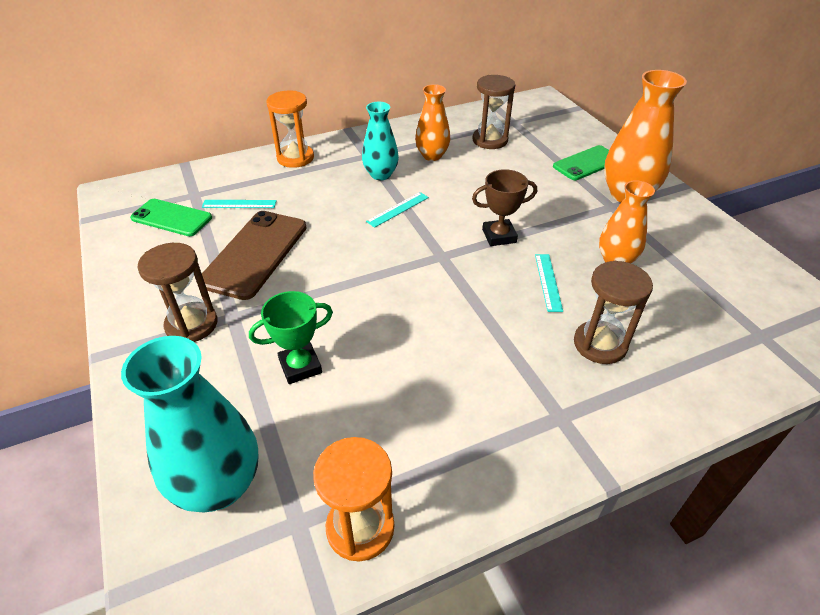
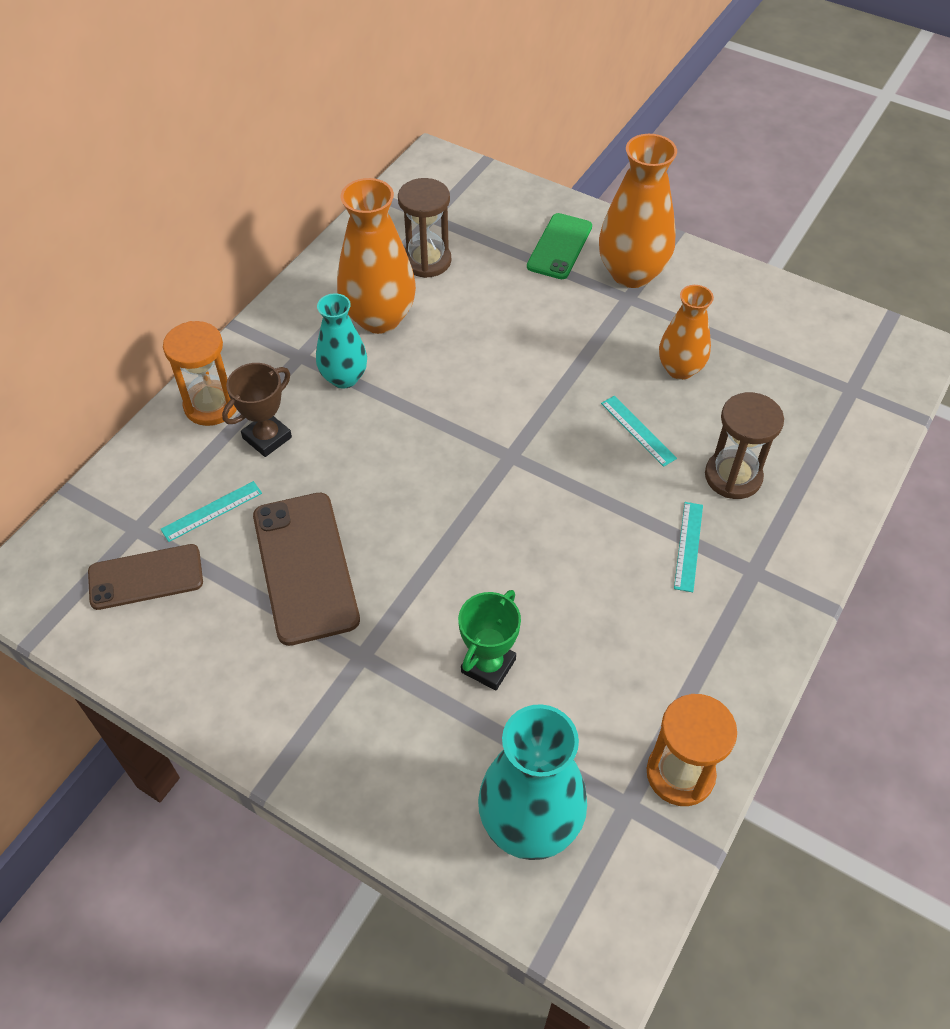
camera: 35 degrees left, 10 degrees up
green phone [130,199,212,236] -> brown phone [88,544,203,610]
brown hourglass [137,243,217,342] -> none
turquoise ruler [366,192,429,228] -> turquoise ruler moved to [674,502,703,592]
orange vase [415,84,450,161] -> orange vase [337,178,416,334], size x1.58
brown trophy [472,169,537,246] -> brown trophy moved to [222,363,292,457]

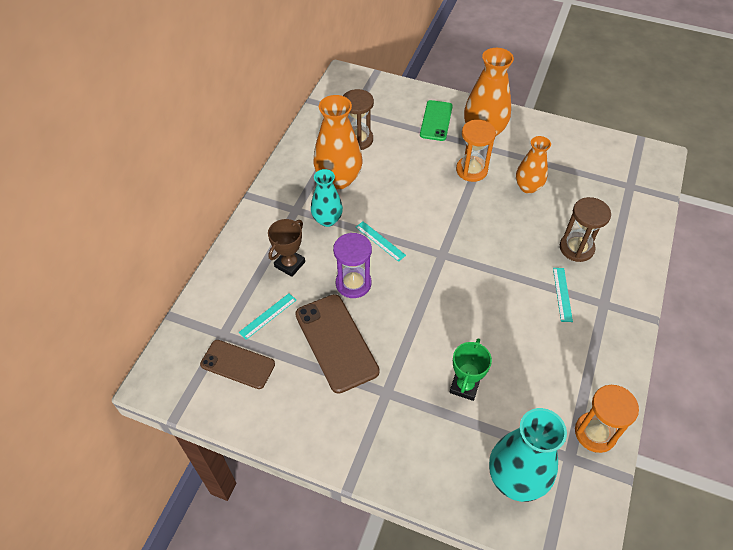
camera: 10 degrees left, 0 degrees up
brown phone [88,544,203,610] -> brown phone turned 45 degrees clockwise [200,340,275,389]
orange hourglass [163,321,237,426] -> orange hourglass moved to [456,120,496,182]
turquoise ruler [601,396,677,467] -> turquoise ruler moved to [356,221,406,262]
none -> purple hourglass [333,233,372,298]

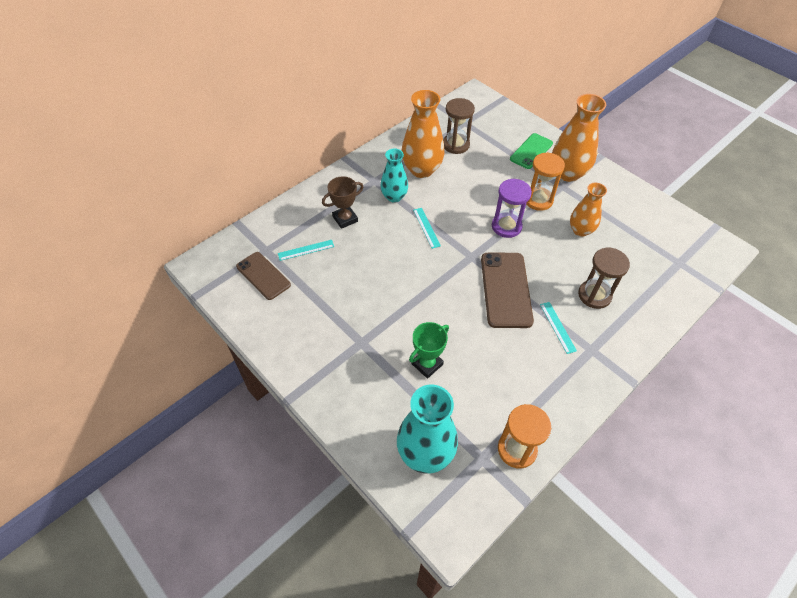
camera: 25 degrees right, 0 degrees up
brown phone [295,294,380,394] -> brown phone moved to [481,253,534,328]
purple hourglass [333,233,372,298] -> purple hourglass moved to [492,179,532,238]
turquoise ruler [553,268,573,322] -> turquoise ruler turned 45 degrees counterclockwise [540,302,577,354]

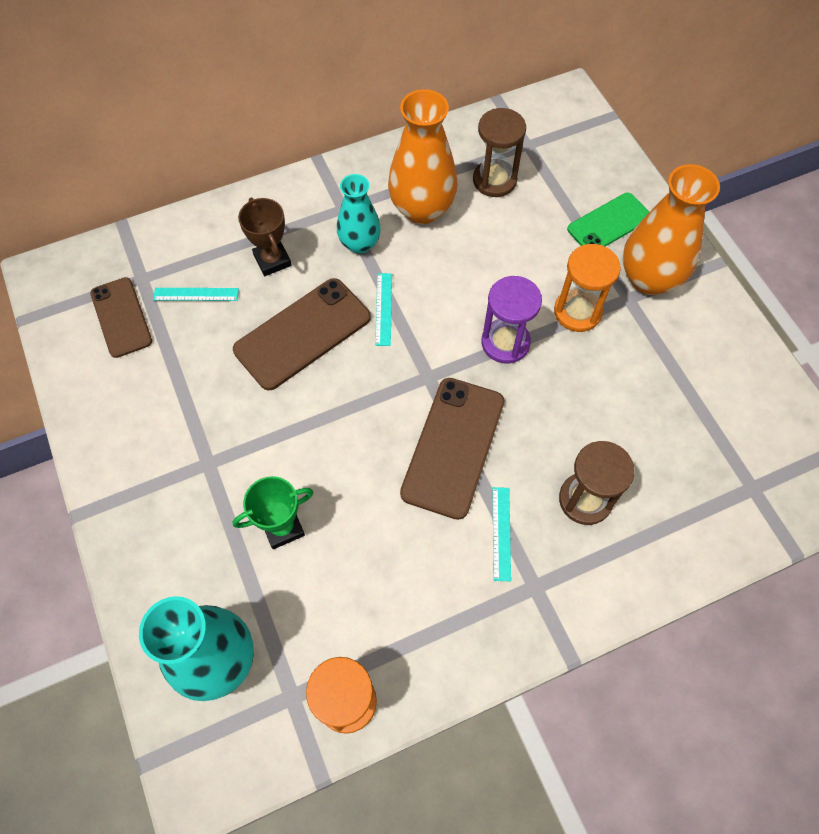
camera: 20 degrees right, 10 degrees up
brown trophy [322,176,363,229] -> brown trophy turned 75 degrees clockwise [238,197,292,276]
orange vase [570,182,607,237] -> none
none -> brown phone [233,278,371,390]

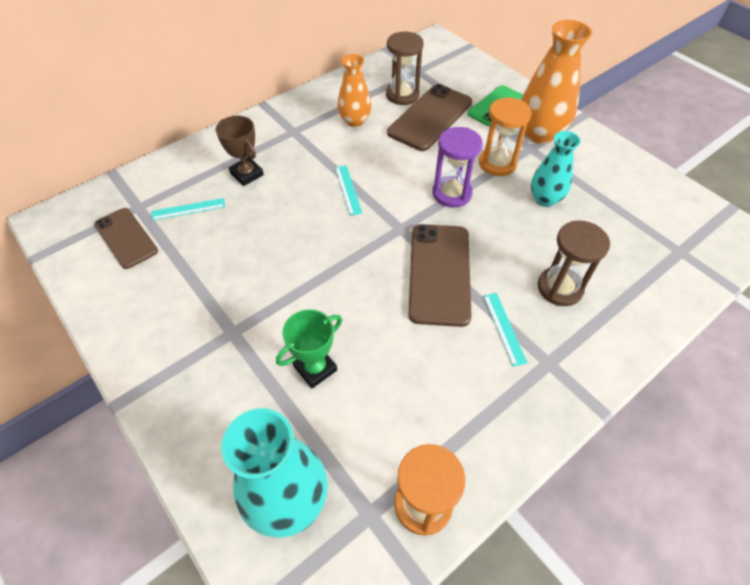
camera: 15 degrees left, 10 degrees down
brown phone [233,278,371,390] -> brown phone moved to [387,84,472,151]
turquoise vase [337,174,381,254] -> turquoise vase moved to [531,131,581,207]
orange vase [388,89,458,224] -> orange vase [338,54,371,127], size x0.63

